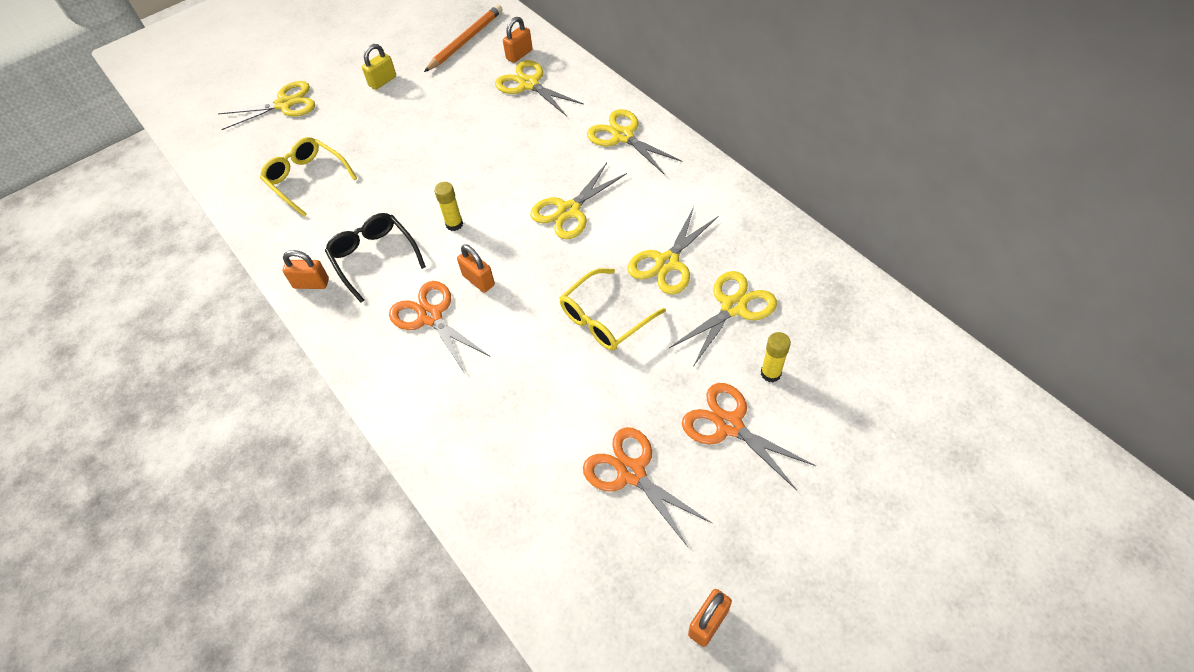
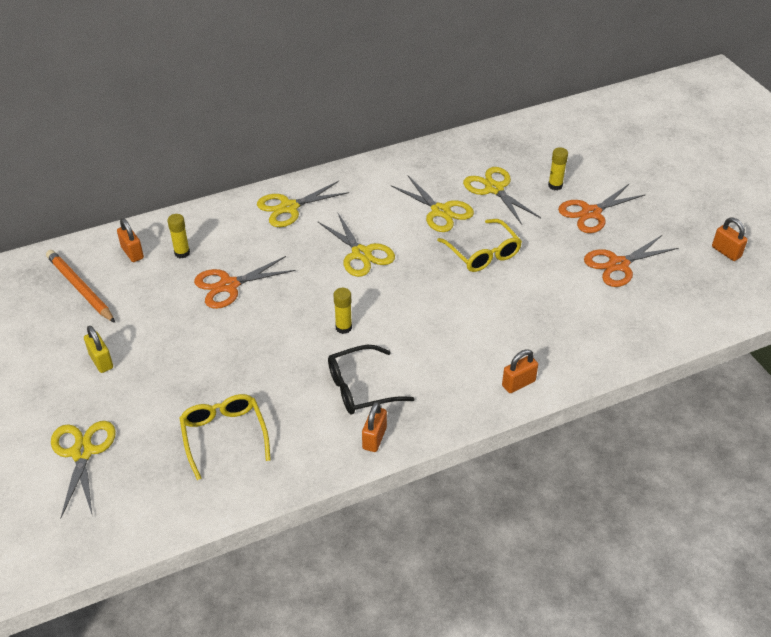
camera: 80 degrees left, 10 degrees down
yellow glasses [260,137,357,217] -> yellow glasses turned 105 degrees clockwise [179,394,271,480]
orange scissors [389,281,489,374] -> orange scissors moved to [194,256,296,309]
orange padlock [457,244,495,293] -> orange padlock moved to [502,349,538,393]
yellow scissors [495,60,584,116] -> yellow glue stick [167,214,190,258]

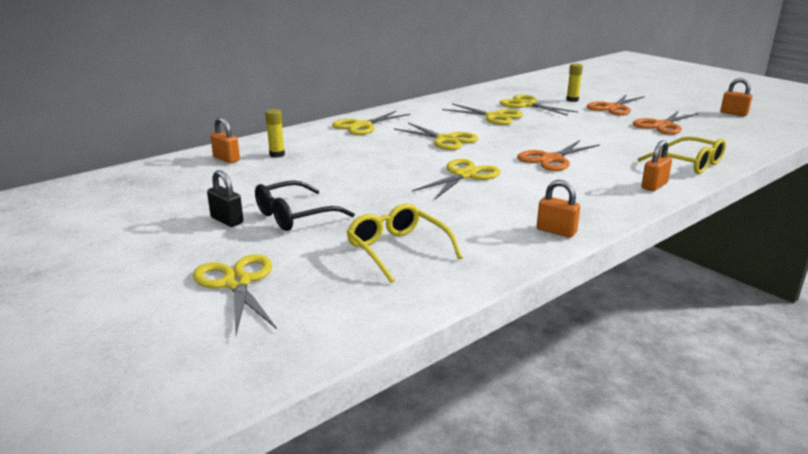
camera: 15 degrees left, 20 degrees down
orange pencil [46,250,115,323] -> none
yellow padlock [84,326,113,373] -> black padlock [207,170,243,227]
orange scissors [194,256,296,309] -> orange scissors moved to [517,140,600,171]
black glasses [328,345,415,415] -> black glasses moved to [255,180,355,231]
yellow glue stick [334,288,352,334] -> yellow scissors [412,159,501,200]
orange padlock [362,402,387,452] -> orange padlock turned 60 degrees counterclockwise [537,180,580,238]
yellow glasses [437,219,522,272] -> yellow glasses moved to [638,136,726,174]

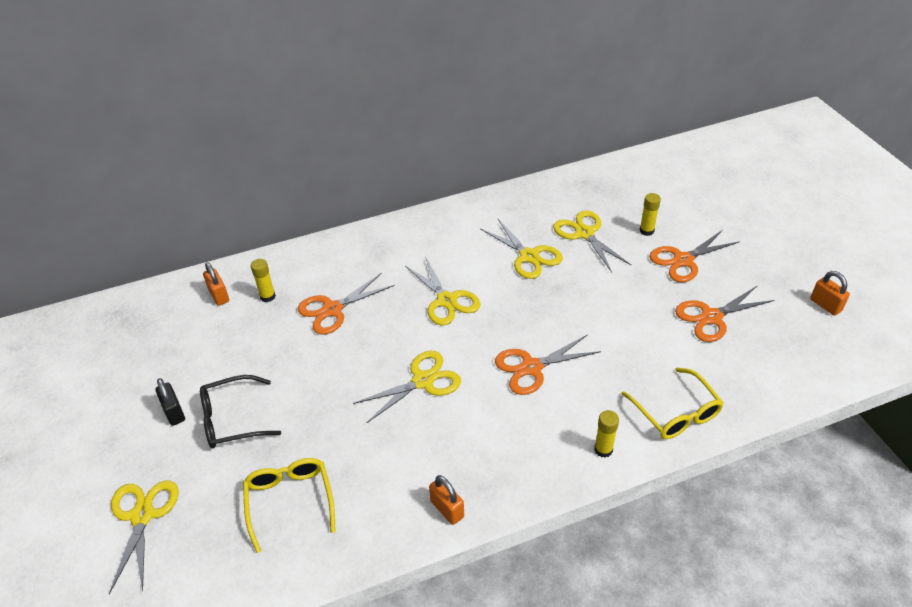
camera: 20 degrees right, 20 degrees up
yellow scissors [332,111,410,135] -> none
orange padlock [641,140,672,191] -> yellow glue stick [594,410,619,458]
none -> orange scissors [298,273,394,334]

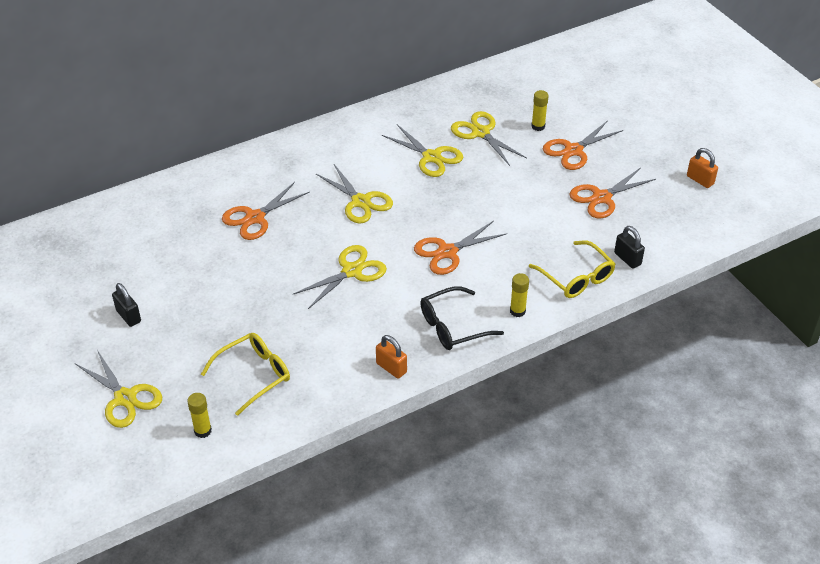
camera: 10 degrees left, 0 degrees up
yellow scissors [109,480,179,594] -> yellow scissors turned 150 degrees clockwise [76,350,162,428]
black glasses [200,375,281,448] -> black glasses moved to [420,286,504,350]
orange padlock [203,262,229,306] -> none
yellow glasses [243,458,336,553] -> yellow glasses turned 75 degrees clockwise [201,333,290,416]
yellow glue stick [251,259,276,302] -> yellow glue stick moved to [187,393,212,438]
none -> black padlock [614,226,645,269]

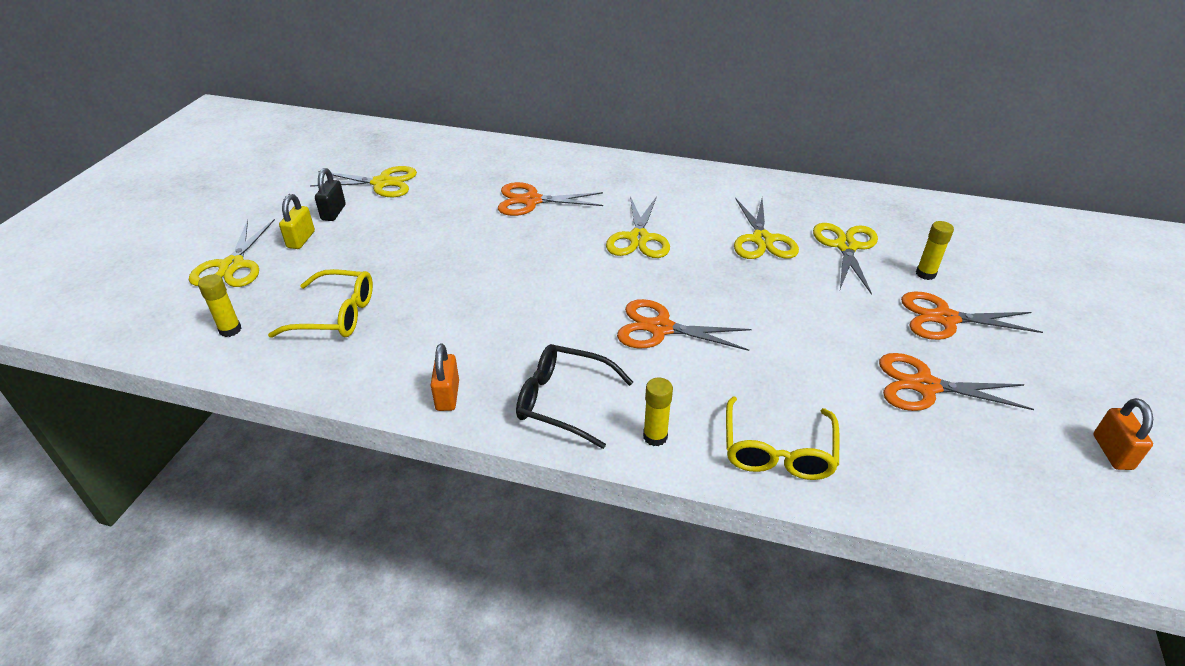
camera: 45 degrees right, 5 degrees down
yellow scissors [293,245,387,309] -> yellow scissors moved to [310,166,417,197]
black padlock [614,226,645,269] -> none
none -> yellow padlock [279,194,315,249]

